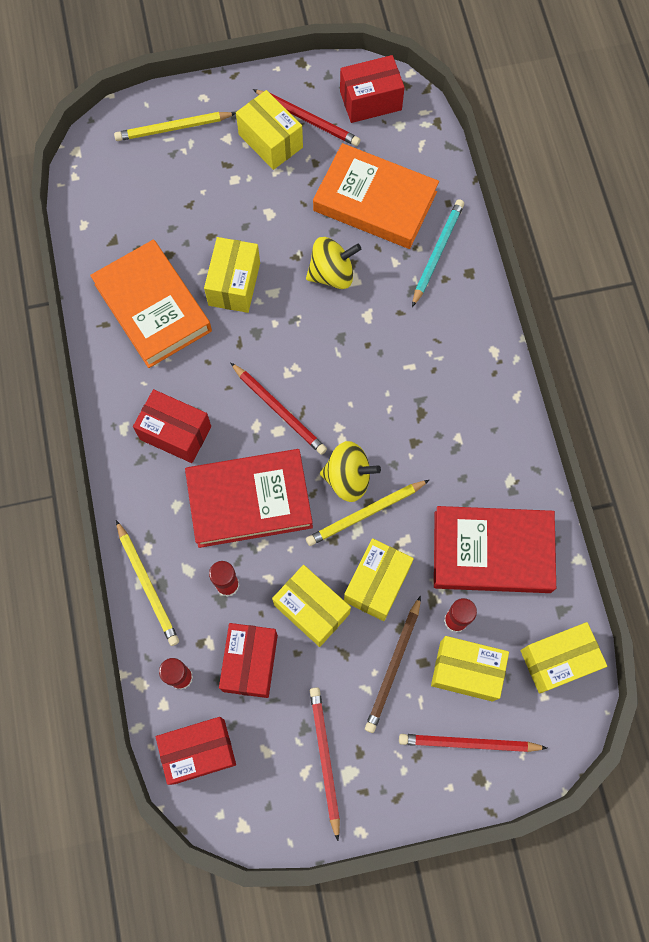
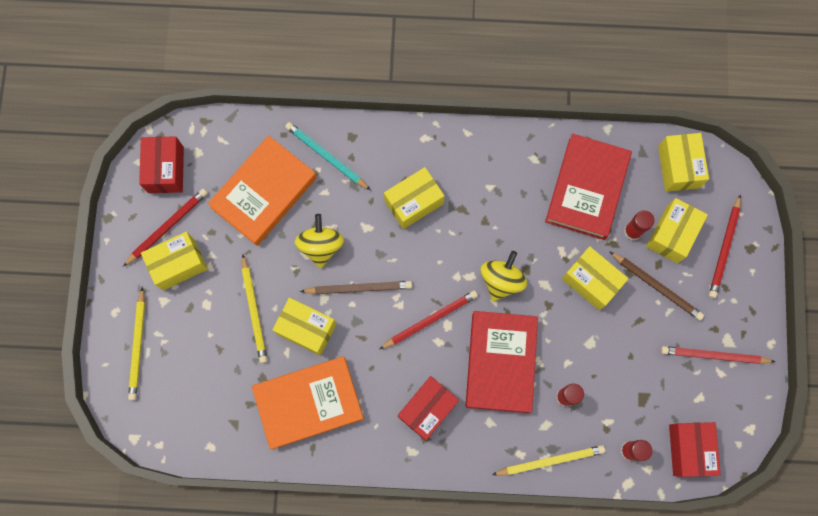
camera: 75 degrees left, 5 degrees up
red box [219,623,278,698] -> none
yellow box [272,565,351,647] -> yellow box moved to [384,167,444,229]
yellow pencil [306,480,429,546] -> yellow pencil moved to [242,254,267,363]
none -> brown pencil [300,281,412,294]

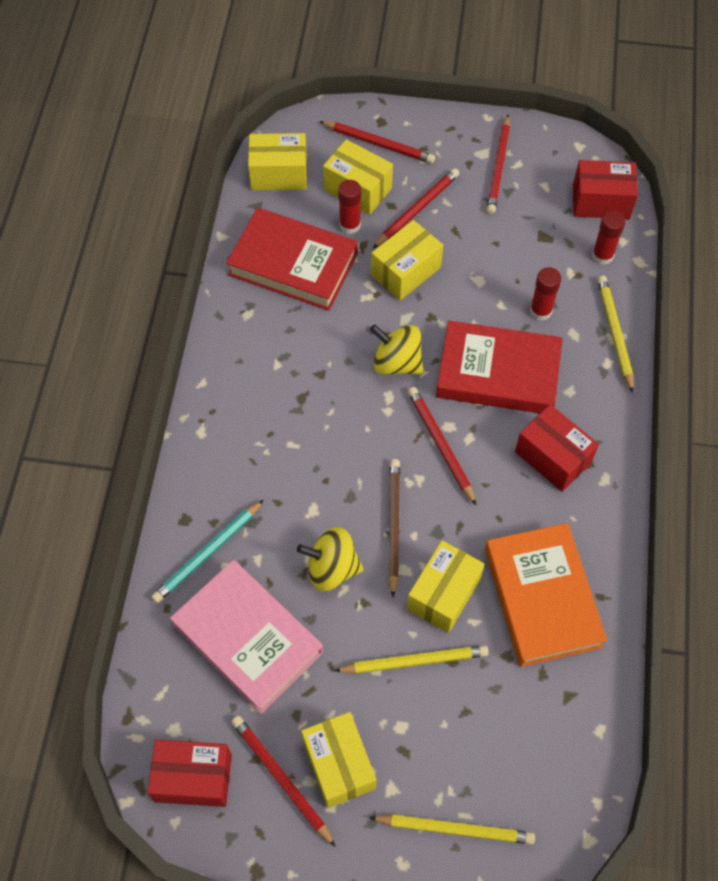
camera: 85 degrees left, 15 degrees down
orange book [208,135,317,246] -> pink book [170,560,323,714]
yellow box [384,167,444,229] -> none
brown pencil [609,251,704,320] -> red pencil [372,168,460,249]

